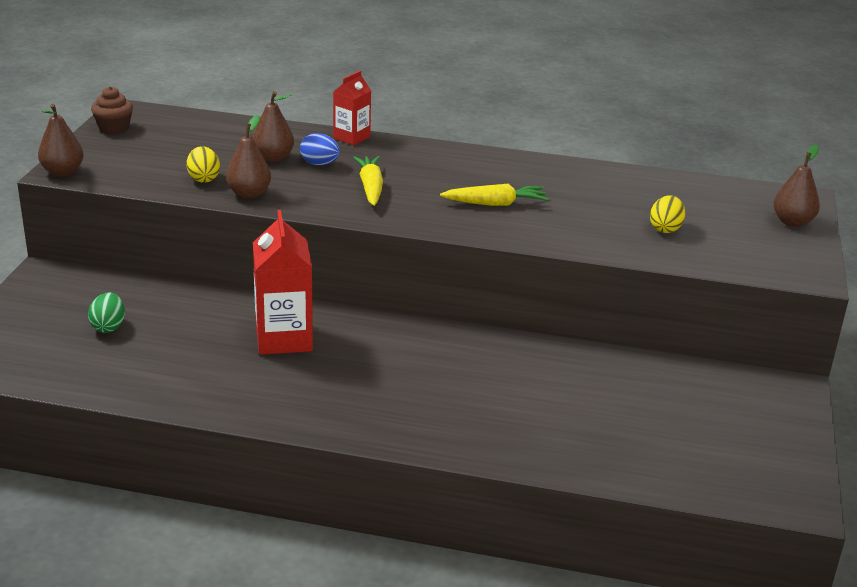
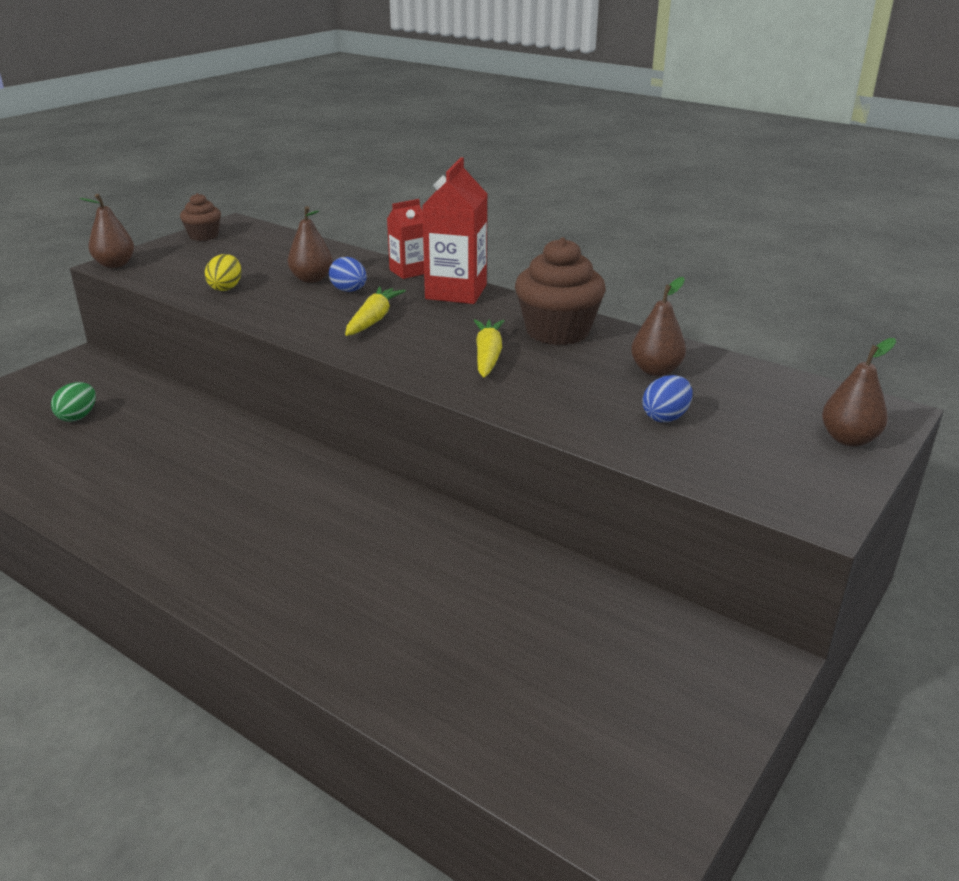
camera: 25 degrees right, 0 degrees up
brown pear [226,115,271,199] -> brown pear moved to [631,277,686,376]
red carton [253,210,313,355] -> red carton moved to [422,157,487,304]
yellow carrot [440,184,549,206] -> yellow carrot turned 105 degrees counterclockwise [474,319,505,377]
yellow egg [650,195,685,233] -> blue egg [642,375,693,422]
none -> brown cupcake [515,237,606,345]

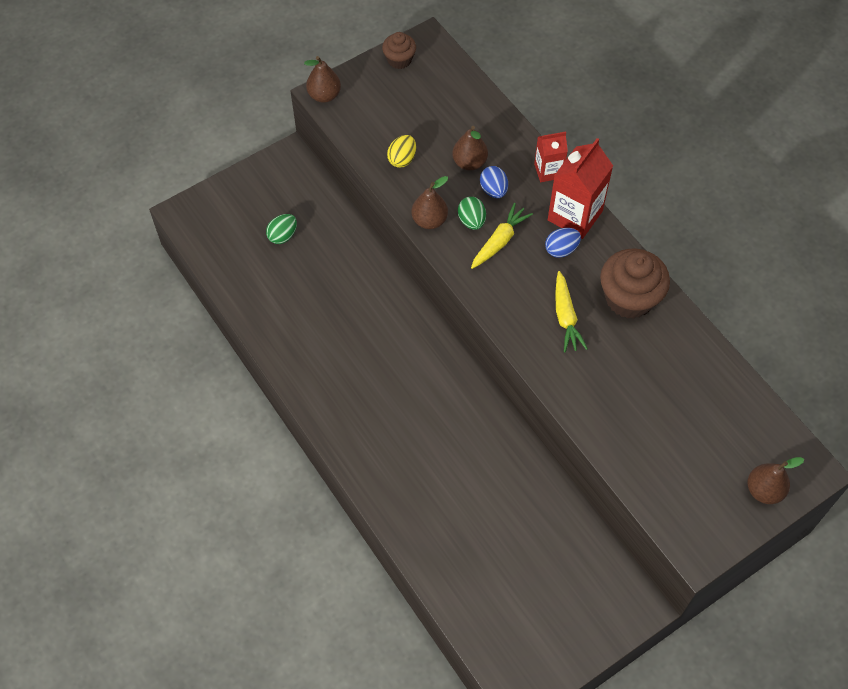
camera: 20 degrees right, 30 degrees up
yellow carrot [474,319,505,377] -> yellow carrot turned 150 degrees clockwise [555,271,588,352]
brown pear [631,277,686,376] -> brown pear moved to [411,176,448,229]
blue egg [642,375,693,422] -> blue egg moved to [545,228,581,258]
none -> green egg [458,197,486,230]

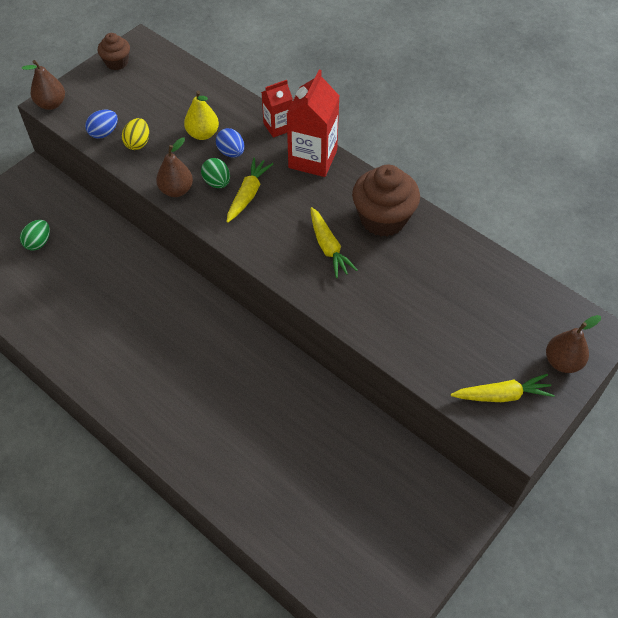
camera: 15 degrees left, 5 degrees down
brown pear [452,126,488,171] -> yellow pear [184,90,219,140]
blue egg [545,228,581,258] -> blue egg moved to [85,110,118,139]
none -> yellow carrot [451,374,555,402]

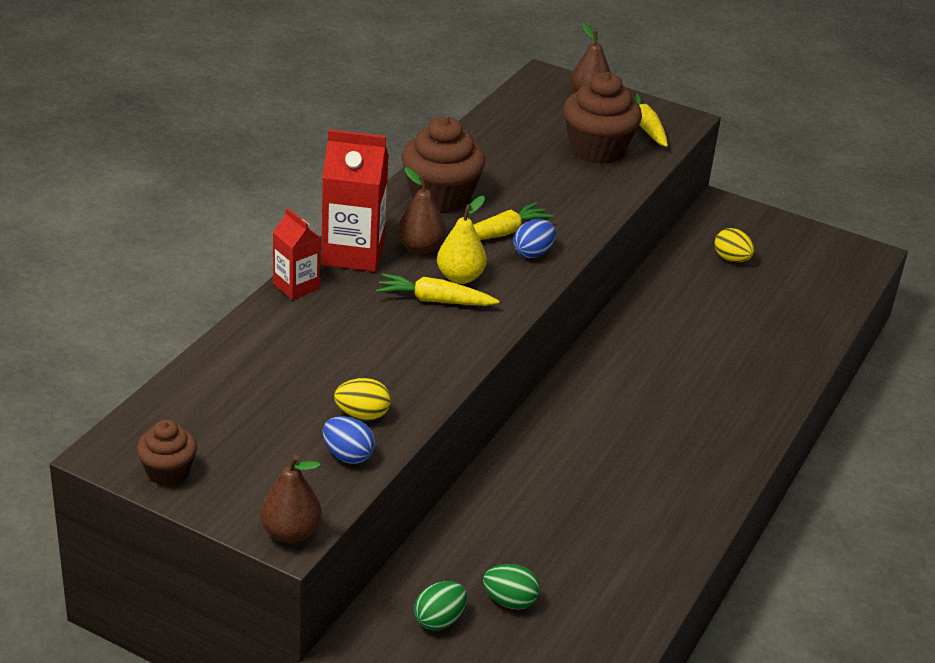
camera: 105 degrees left, 20 degrees down
brown pear [156,137,193,197] -> brown pear moved to [397,167,446,254]
yellow pear [184,90,219,140] -> yellow pear moved to [437,196,487,284]
green egg [201,158,230,188] -> green egg moved to [414,581,467,630]
blue egg [216,128,244,158] -> blue egg moved to [513,219,556,258]
none -> brown cupcake [563,72,642,164]
none -> yellow egg [714,228,755,262]

